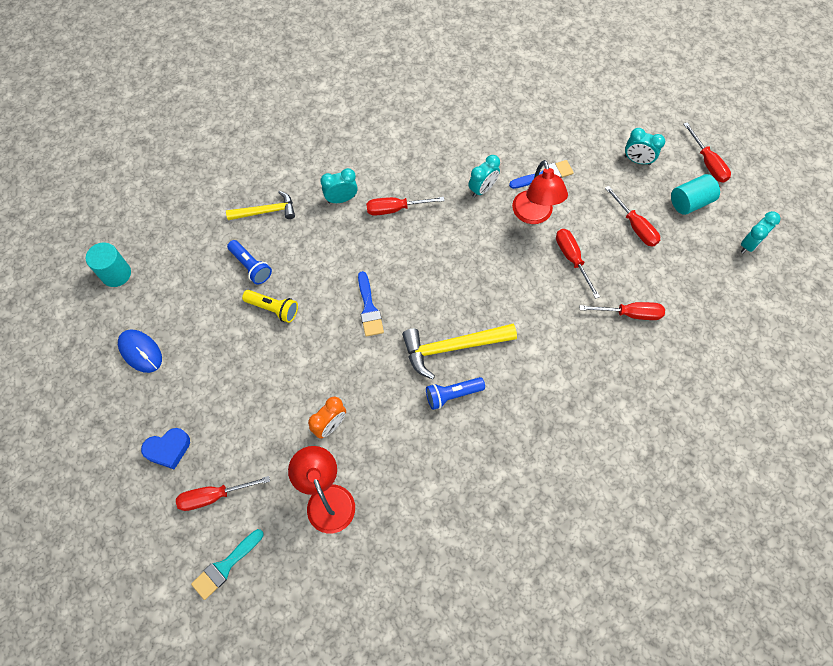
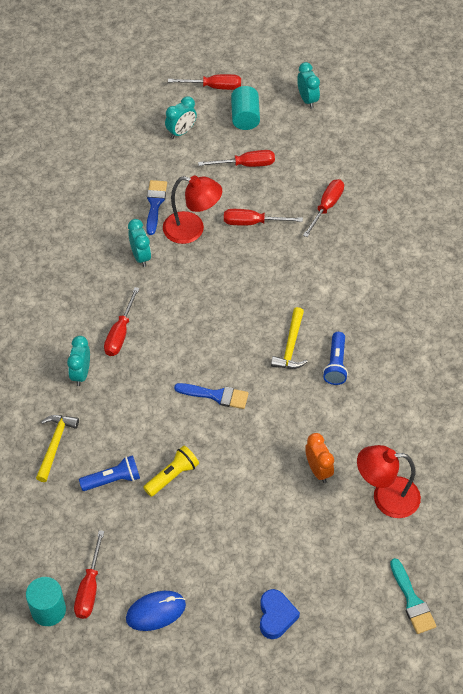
camera: 65 degrees left, 10 degrees down
red screwdriver [176,476,270,511] -> red screwdriver moved to [74,530,105,619]
yellow hammer [402,324,517,379] -> yellow hammer [271,307,308,369], size x0.65

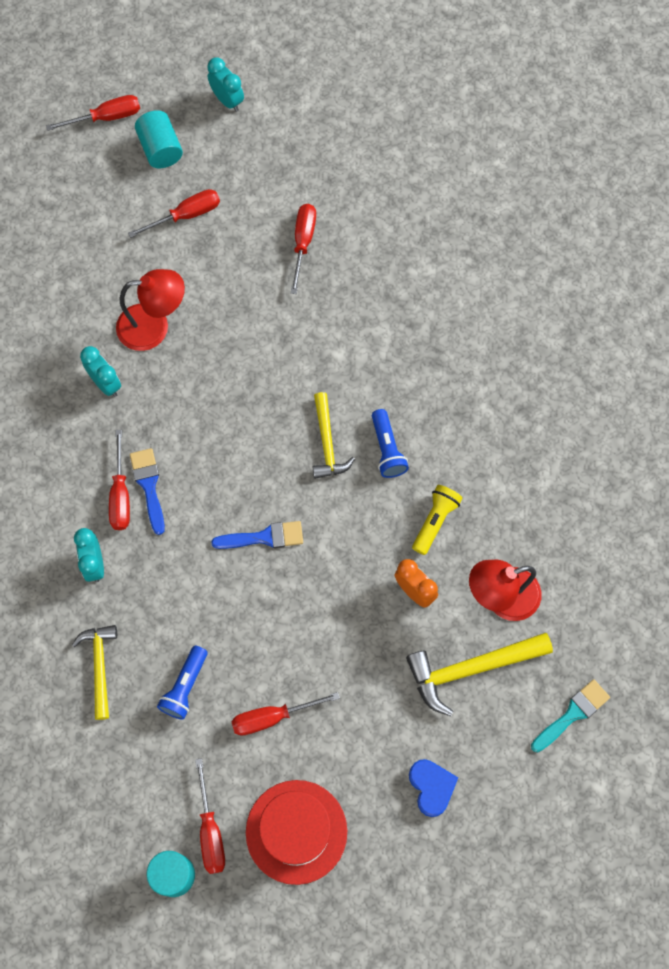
camera: 20 degrees left, 15 degrees up
blue flashlight [79,455,140,491] -> blue flashlight turned 150 degrees clockwise [157,646,207,720]
blue mouse [126,591,186,631] -> red hat [246,780,347,885]
yellow flashlight [143,445,199,497] -> yellow flashlight moved to [412,485,463,555]
blue brush [146,180,167,235] -> blue brush moved to [130,448,165,535]
turquoise clock [165,96,197,139] -> none
red screwdriver [224,209,303,225] -> red screwdriver moved to [231,692,340,736]
turquoise brush [390,558,437,634] -> turquoise brush turned 90 degrees counterclockwise [531,679,610,752]
none -> yellow hammer [406,633,553,716]

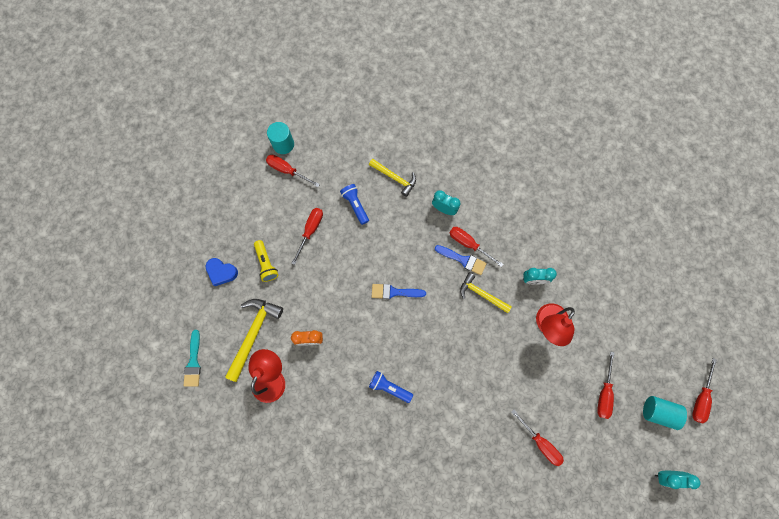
camera: 130 degrees right, 5 degrees up
blue brush [211,521,303,549] -> blue brush turned 60 degrees clockwise [372,284,426,299]
red hat [246,780,347,885] -> none
yellow hammer [313,392,355,479] -> yellow hammer moved to [460,273,512,313]
yellow flashlight [412,485,463,555] -> yellow flashlight moved to [254,240,278,282]

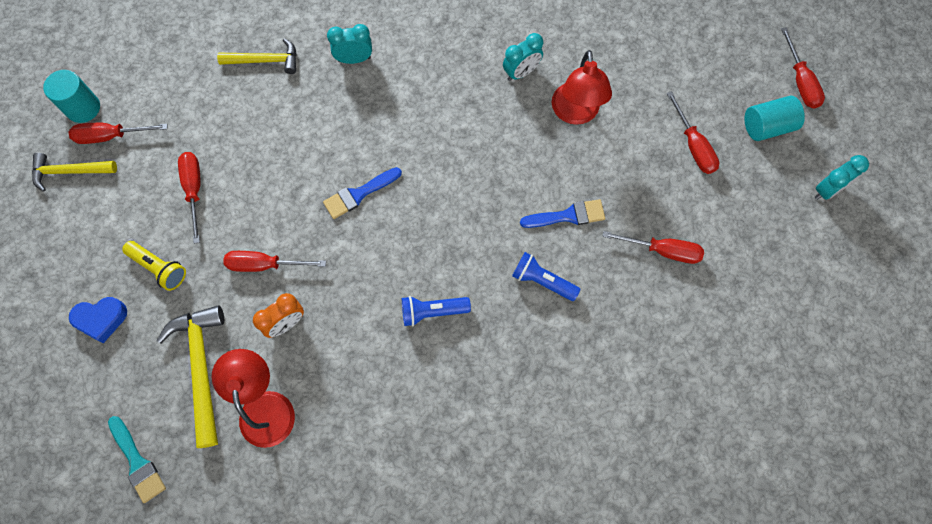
camera: 35 degrees left, 5 degrees down
blue flashlight [340,184,369,225] -> blue flashlight moved to [512,252,580,301]
blue brush [435,245,487,275] -> blue brush moved to [520,199,605,228]
red screwdriver [449,227,503,267] -> red screwdriver moved to [223,251,326,272]
yellow hammer [460,273,512,313] -> yellow hammer moved to [32,153,117,191]

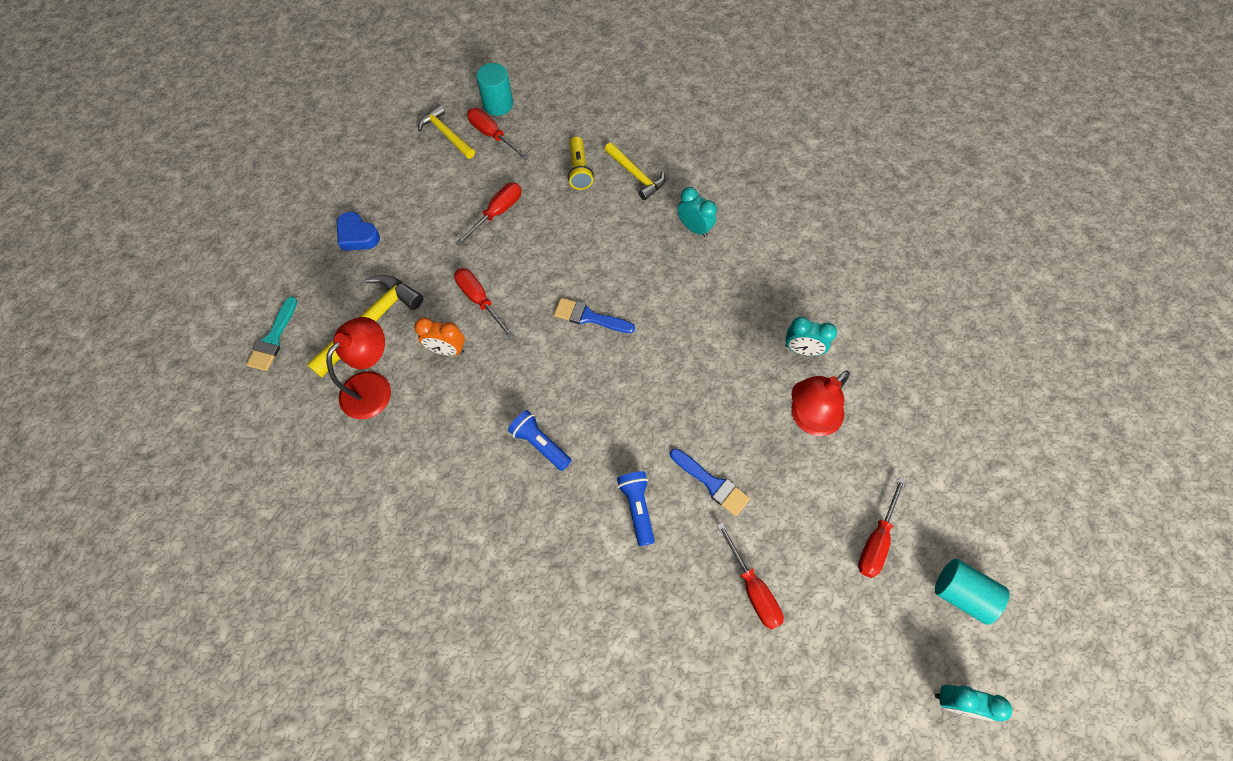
camera: 50 degrees right, 5 degrees down
yellow flashlight [122,241,186,291] -> yellow flashlight moved to [568,136,594,190]
red screwdriver [781,27,825,109] -> none

